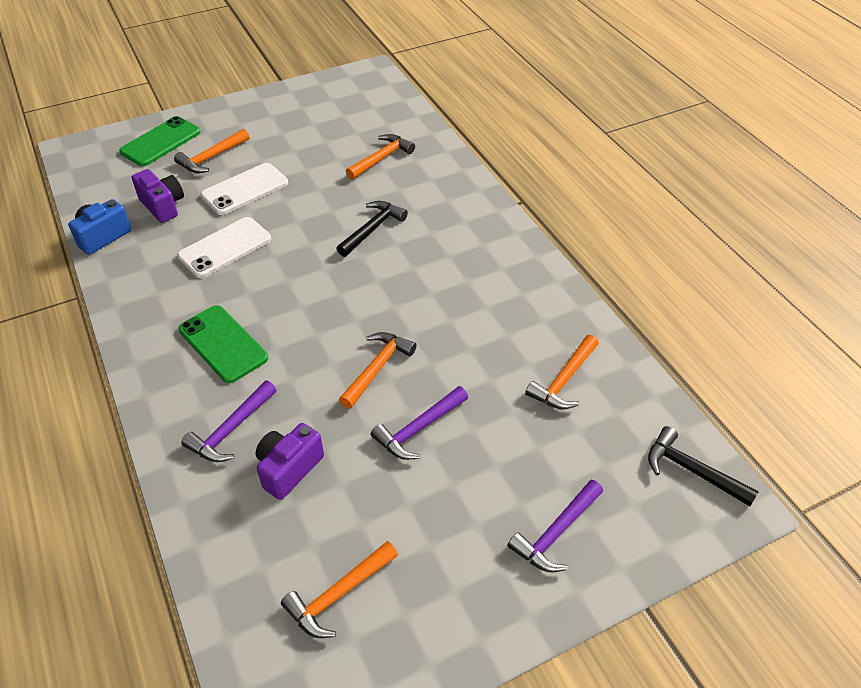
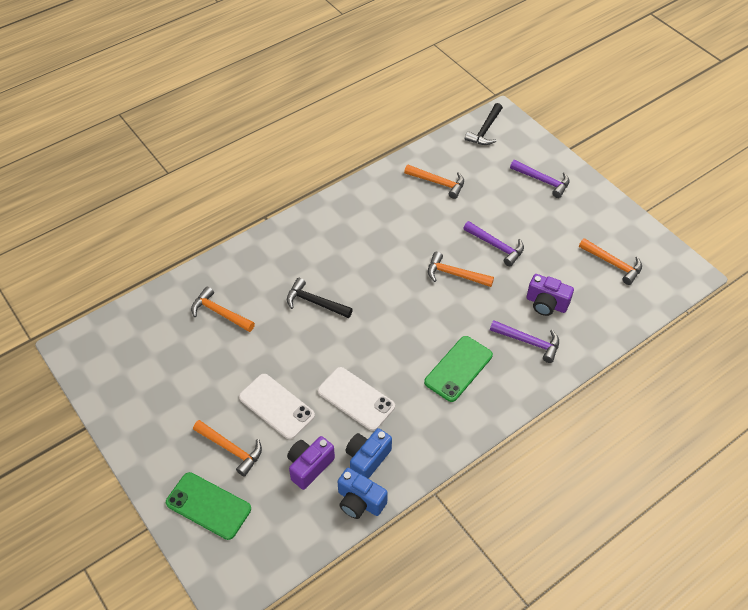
camera: 100 degrees left, 5 degrees up
none -> blue camera [346,428,392,479]

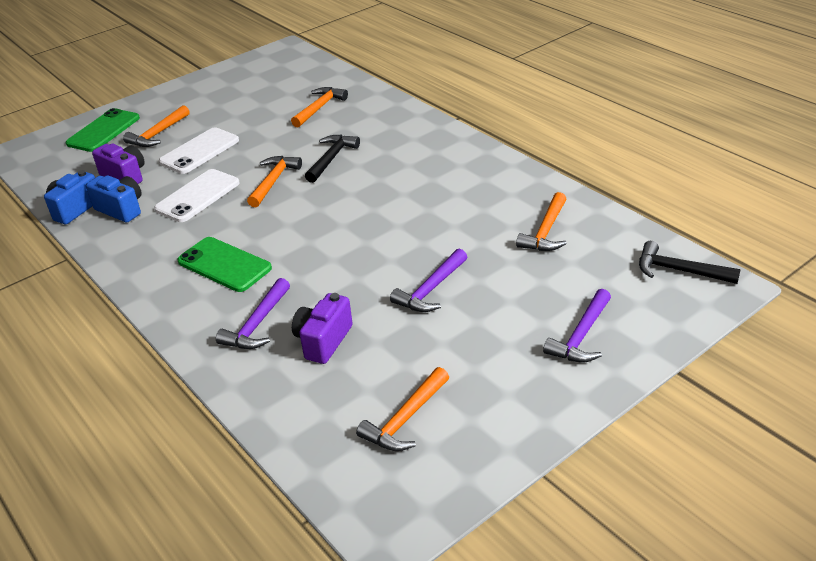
camera: 90 degrees right, 15 degrees down
orange hammer [428,252,494,287] -> orange hammer moved to [247,156,302,207]

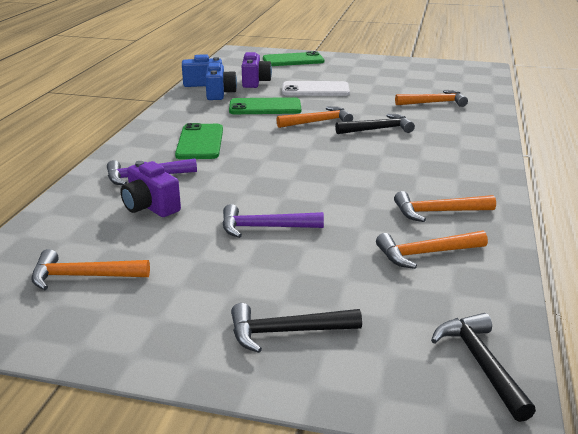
camera: 50 degrees right, 10 degrees down
orange hammer [123,105,190,147] -> orange hammer moved to [394,191,496,222]
white phone [154,169,240,222] -> green phone [229,97,301,114]
purple camera [292,293,353,364] -> purple camera turned 120 degrees counterclockwise [120,161,181,217]
purple hammer [543,289,611,362] -> black hammer [231,303,362,353]

